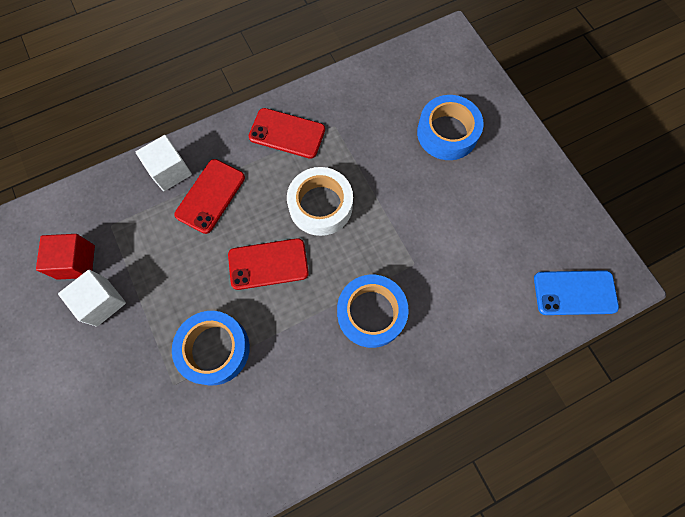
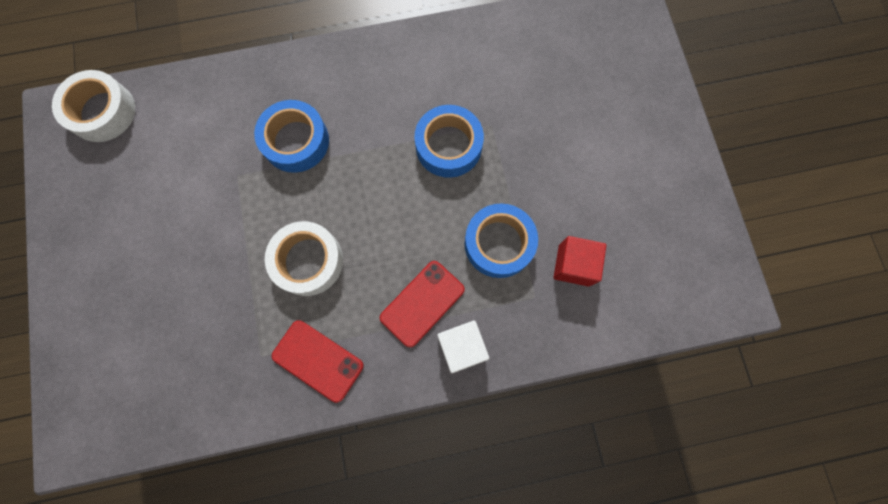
camera: 165 degrees left, 5 degrees up
white cube [58,270,126,327] -> none
red phone [228,238,309,290] -> none
blue tape [417,95,484,160] -> blue tape moved to [464,203,538,278]
blue phone [534,270,619,315] -> white tape [52,70,135,142]

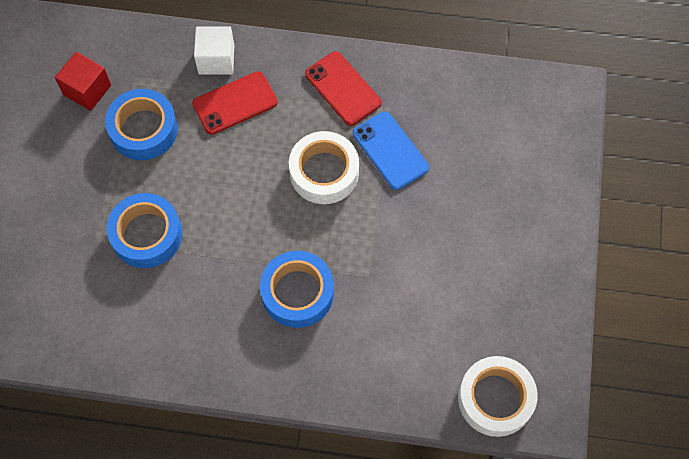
camera: 160 degrees left, 10 degrees down
none -> blue phone [353,111,429,190]

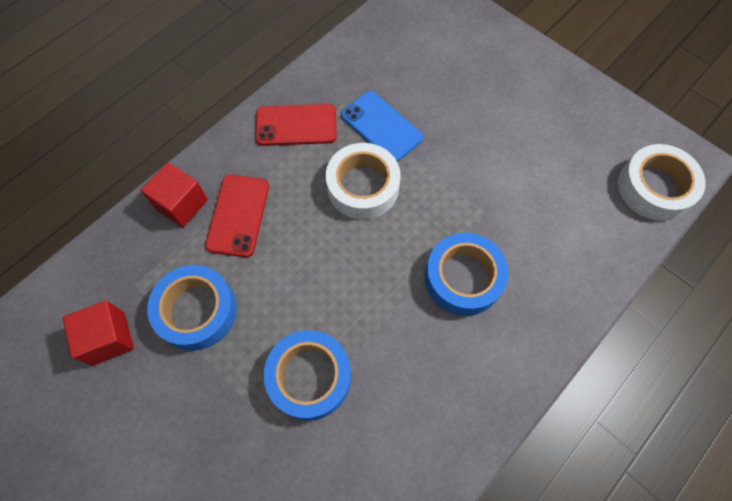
camera: 55 degrees left, 0 degrees up
white cube [194,26,234,75] -> red cube [141,162,208,227]
blue phone [353,111,429,190] -> blue phone turned 45 degrees clockwise [341,91,423,162]

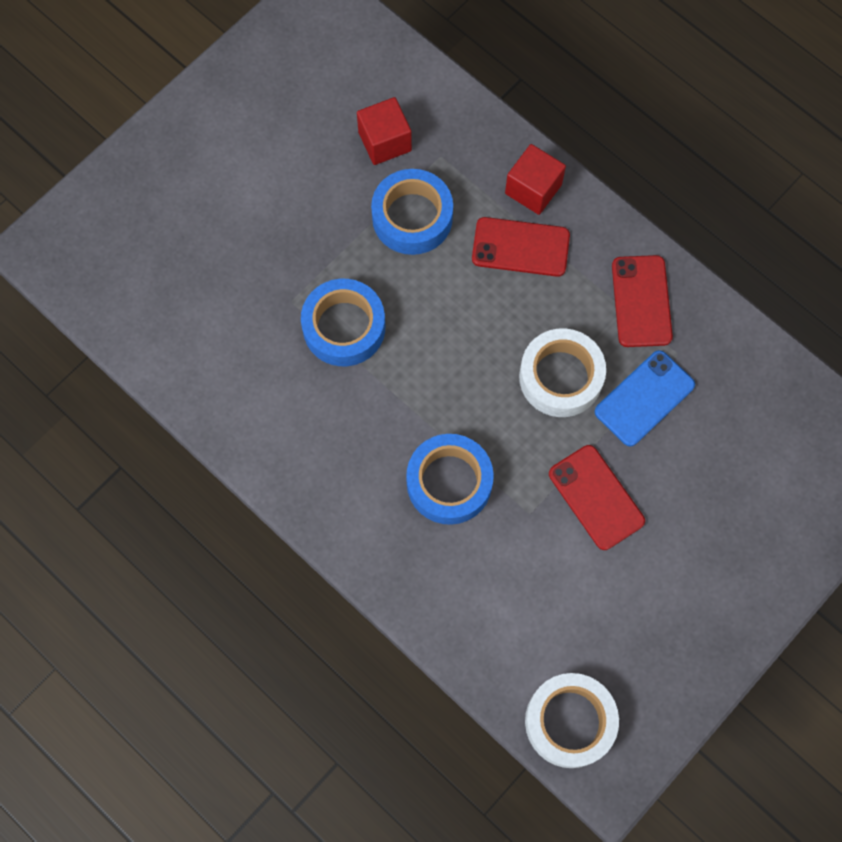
camera: 90 degrees right, 5 degrees up
none -> red phone [549,445,645,550]

